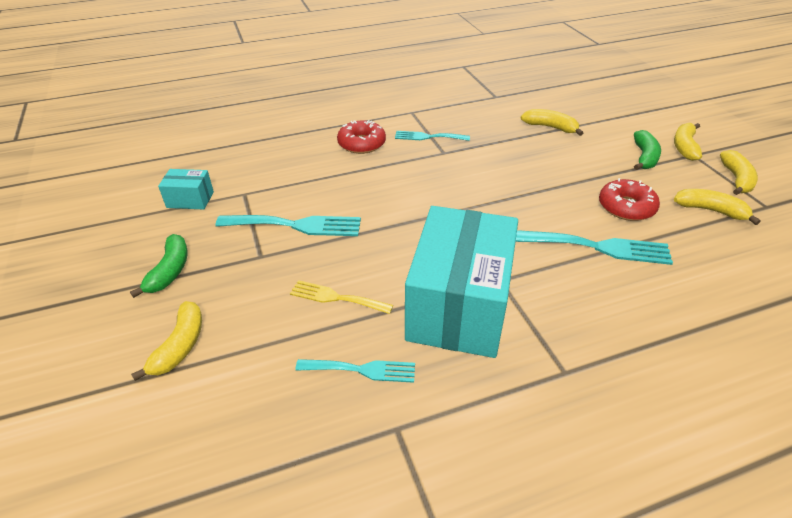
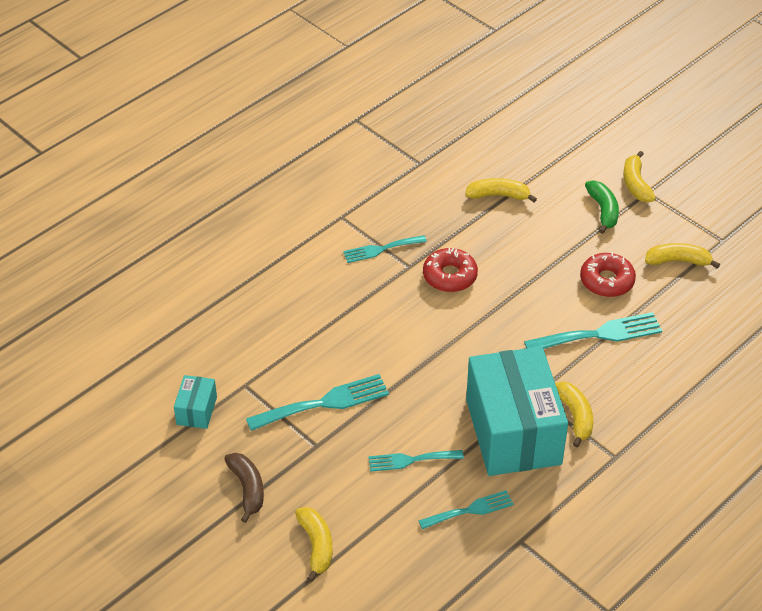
camera: 25 degrees left, 5 degrees up
green banana [130,234,187,298] -> brown banana [224,453,264,523]
turquoise box [158,169,214,209] -> turquoise box turned 60 degrees counterclockwise [174,375,217,429]
yellow fork [290,280,393,314] -> turquoise fork [368,450,464,472]
red donut [337,120,386,154] -> red donut moved to [423,248,478,292]
yellow banana [720,150,758,195] -> yellow banana moved to [555,381,593,447]

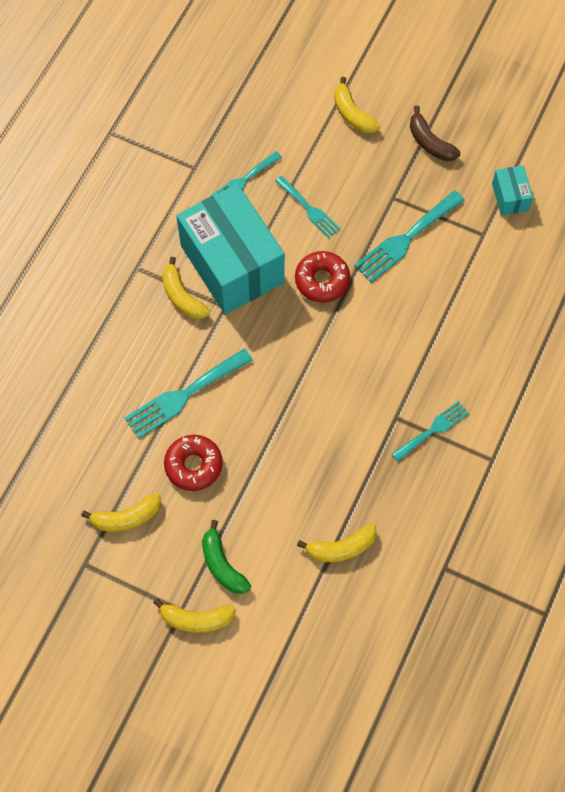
camera: 160 degrees right, 20 degrees up
turquoise fork [368,450,464,472] -> turquoise fork turned 75 degrees clockwise [275,176,340,238]
red donut [423,248,478,292] -> red donut moved to [295,251,350,303]
yellow banana [623,151,656,202] -> yellow banana turned 120 degrees clockwise [153,598,236,633]

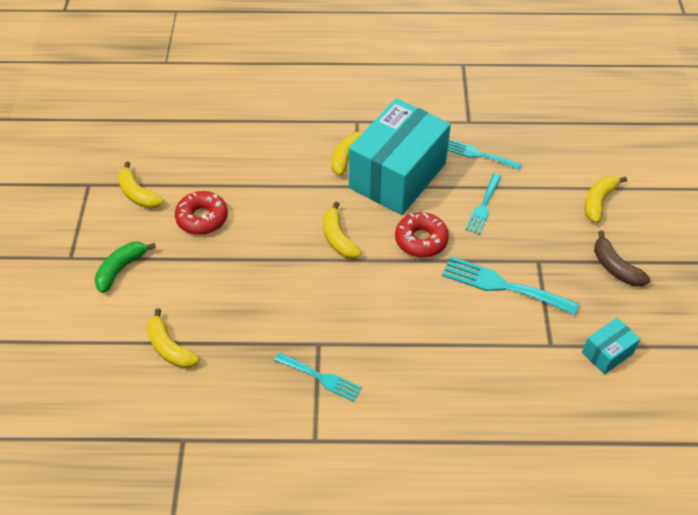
camera: 65 degrees right, 15 degrees down
turquoise fork [124,349,253,438] -> none
yellow banana [153,598,236,633] -> yellow banana moved to [323,202,361,259]
brown banana [410,106,461,161] -> brown banana turned 60 degrees counterclockwise [594,230,650,287]

